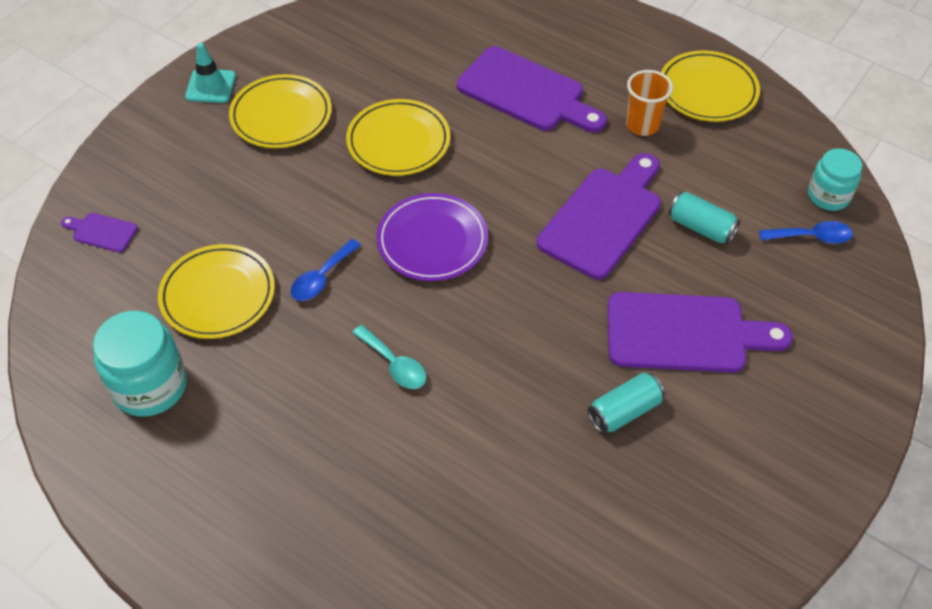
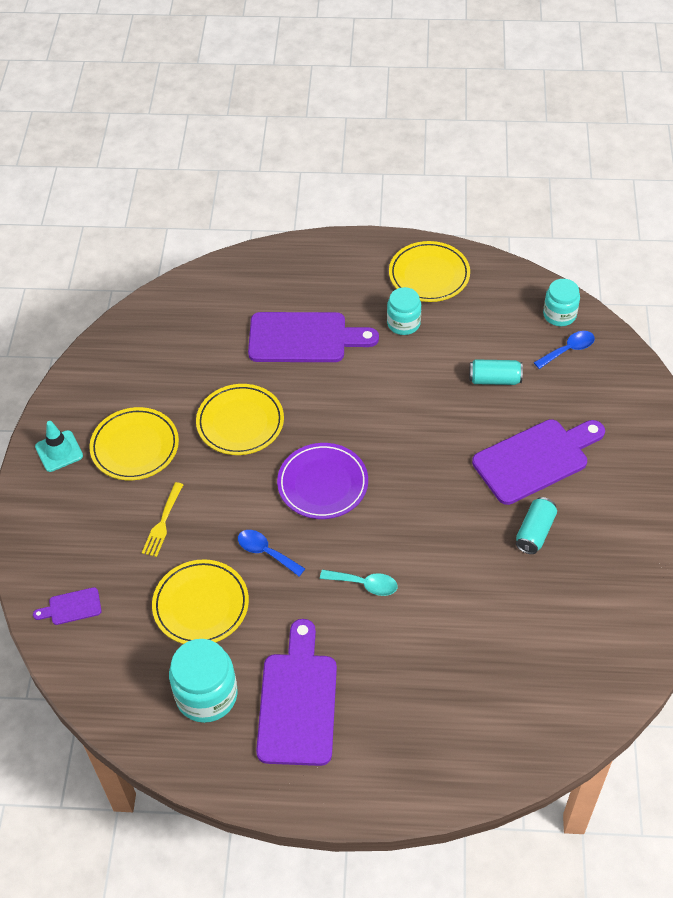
camera: 30 degrees left, 0 degrees up
blue spoon [291,239,361,301] -> blue spoon turned 120 degrees clockwise [238,530,305,576]
purple cutting board [537,153,661,280] -> purple cutting board moved to [256,619,337,766]
orange cup [626,70,673,136] -> turquoise jar [387,287,421,335]
none -> yellow fork [142,482,183,557]

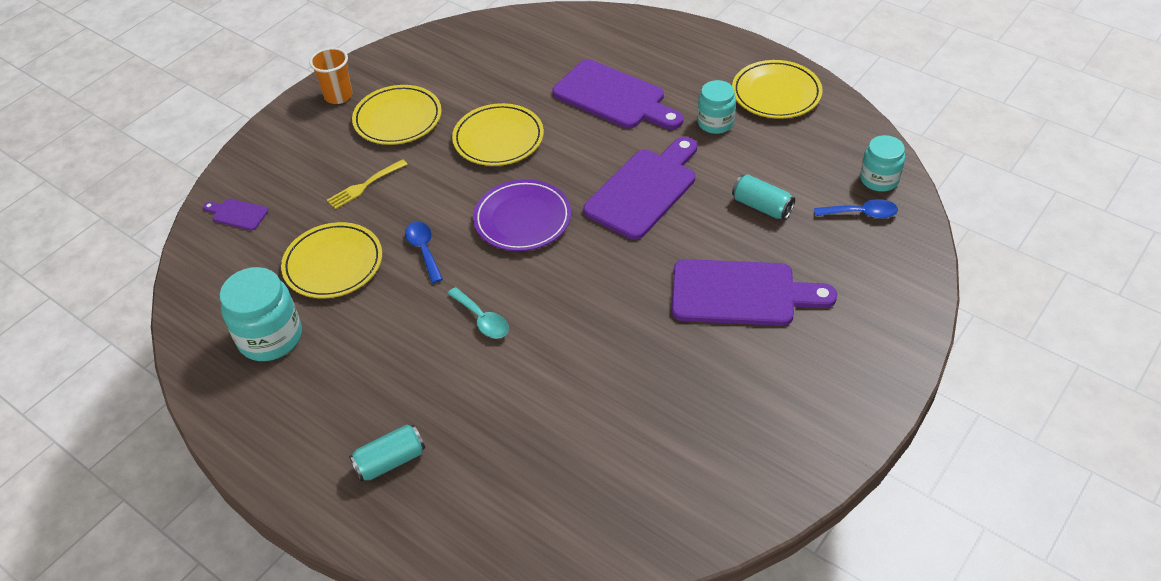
camera: 35 degrees right, 5 degrees down
turquoise traffic cone [35,421,83,472] -> orange cup [309,47,353,104]
purple cutting board [256,619,337,766] -> purple cutting board moved to [583,137,697,240]
turquoise can [516,497,557,554] -> turquoise can moved to [349,425,425,482]

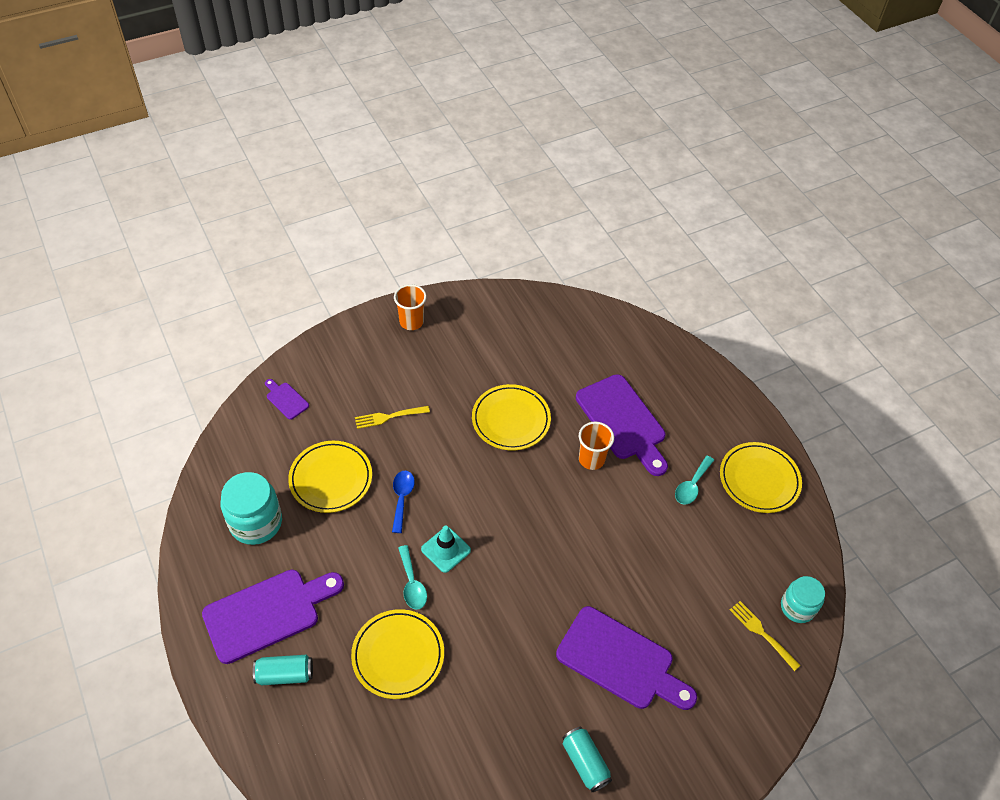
camera: 20 degrees right, 5 degrees up
yellow plate [352,85,442,145] -> yellow plate moved to [351,609,444,699]
purple plate [473,179,571,251] -> none
purple cutting board [583,137,697,240] -> purple cutting board moved to [202,570,344,664]
turquoise jar [698,80,736,134] -> turquoise spoon [675,455,714,504]
turquoise can [732,174,795,220] -> turquoise can moved to [563,727,612,792]
blue spoon [814,199,898,219] -> yellow fork [730,601,801,671]
none -> turquoise traffic cone [421,525,471,573]
none -> orange cup [579,422,614,470]

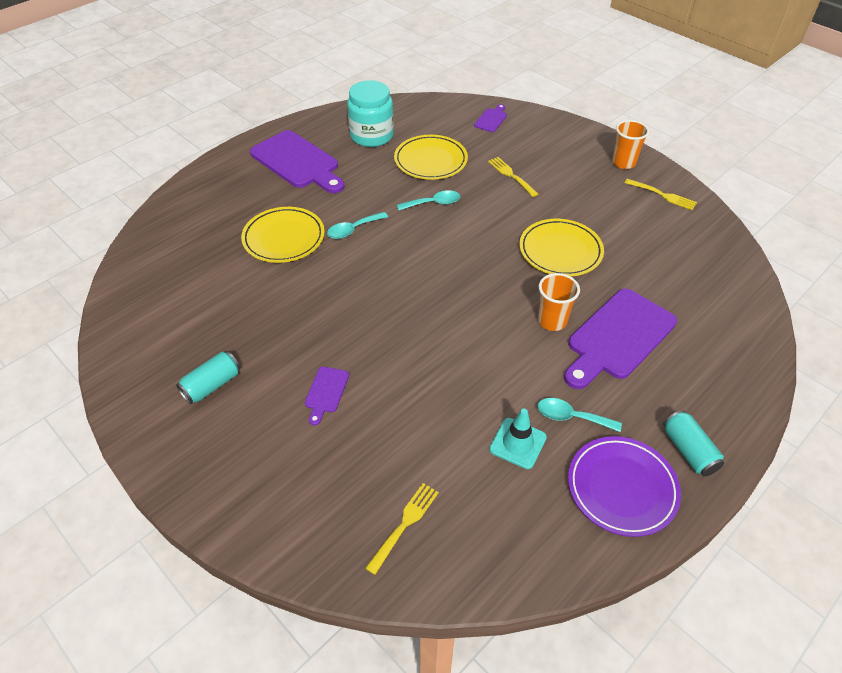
camera: 75 degrees right, 5 degrees down
turquoise can [253,654,313,685] -> turquoise can moved to [663,410,724,477]
blue spoon [392,471,415,533] -> turquoise spoon [397,190,460,210]
turquoise traffic cone [421,525,471,573] -> turquoise traffic cone moved to [489,409,547,469]
purple cutting board [556,606,697,710] -> purple cutting board [305,367,349,425], size x0.45
yellow plate [720,442,802,513] -> purple plate [568,436,681,537]
turquoise jar [781,576,825,623] -> none
none -> yellow fork [624,179,697,210]

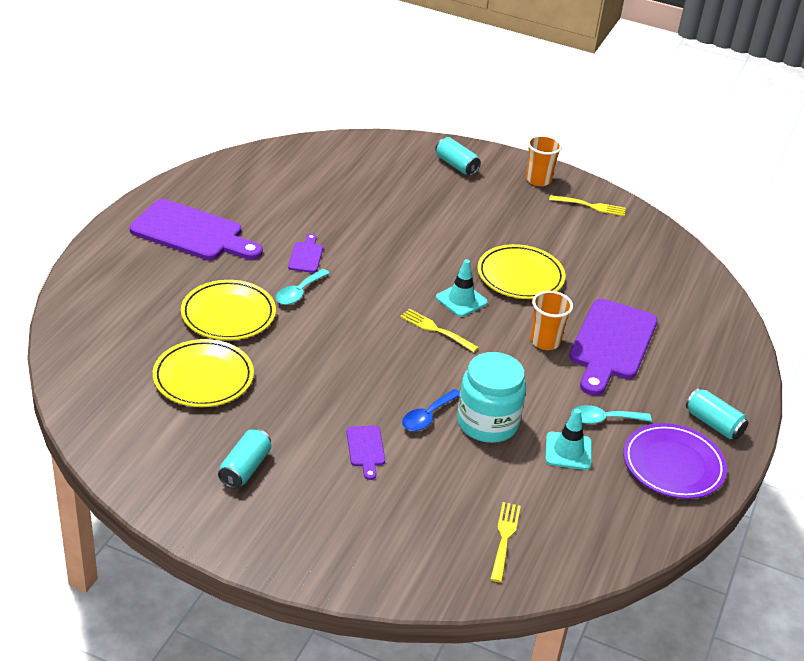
camera: 25 degrees left, 10 degrees down
turquoise jar [347,80,394,147] -> turquoise jar moved to [457,352,526,443]
yellow plate [394,135,468,180] -> yellow plate moved to [153,339,254,407]
turquoise spoon [397,190,460,210] -> none
purple cutting board [474,104,507,132] -> purple cutting board moved to [288,234,323,273]
yellow fork [488,157,538,197] -> yellow fork moved to [400,309,479,352]
none -> blue spoon [402,389,460,431]
none -> turquoise can [435,137,481,175]
none -> turquoise traffic cone [436,259,488,317]

